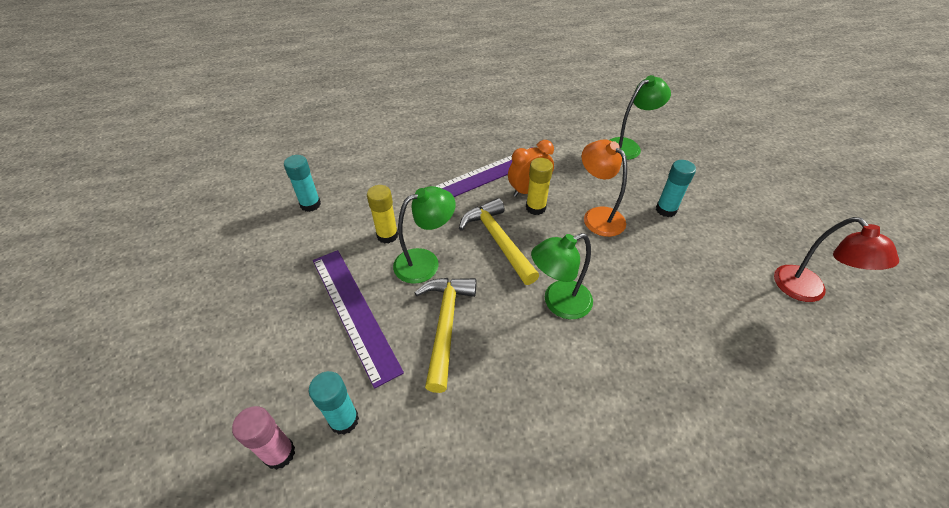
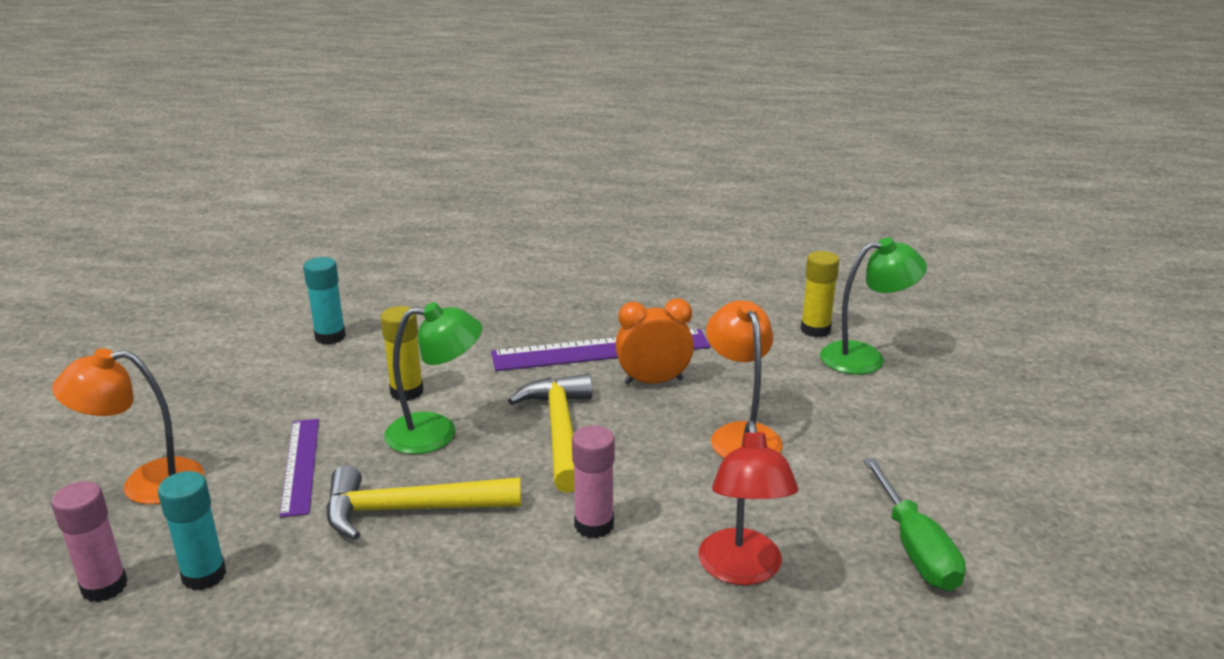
camera: 20 degrees right, 20 degrees down
purple ruler [313,250,404,389] -> purple ruler [280,419,319,518], size x0.62
yellow hammer [415,278,477,393] -> yellow hammer turned 120 degrees counterclockwise [326,465,521,540]
yellow glue stick [526,158,553,215] -> yellow glue stick moved to [801,251,839,337]
green lamp [531,233,593,319] -> pink glue stick [572,425,615,538]
turquoise glue stick [656,160,696,217] -> none
red lamp [774,217,899,302] -> red lamp moved to [699,421,799,585]
none -> orange lamp [52,348,204,505]
none -> green screwdriver [863,458,966,591]

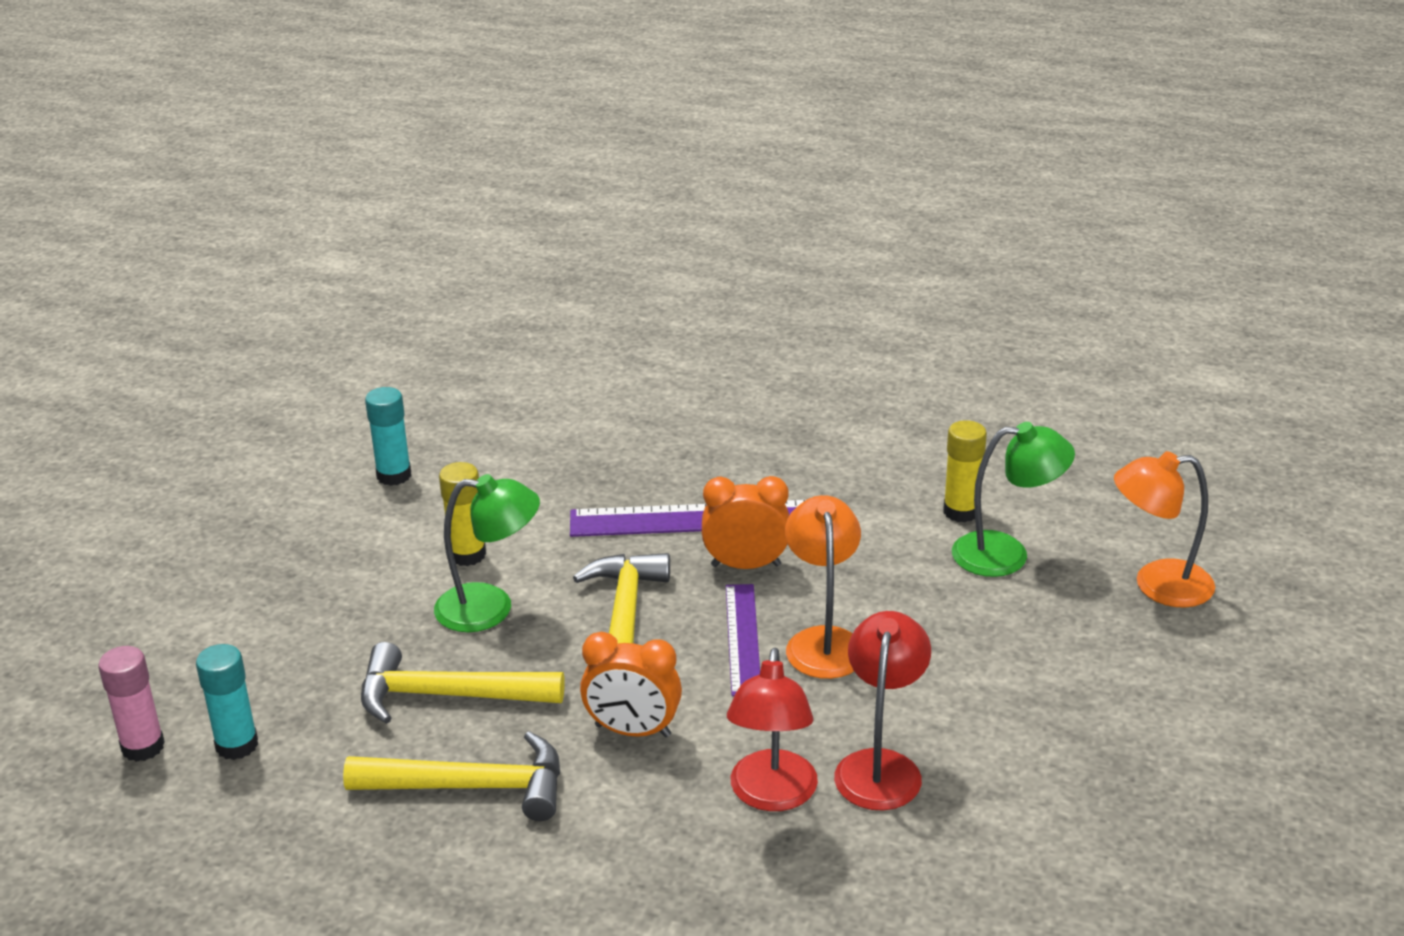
camera: 10 degrees right, 5 degrees up
orange lamp [52,348,204,505] -> orange lamp moved to [1114,451,1215,608]
purple ruler [280,419,319,518] -> purple ruler moved to [726,584,760,696]
pink glue stick [572,425,615,538] -> orange clock [580,632,682,737]
green screwdriver [863,458,966,591] -> none
none -> yellow hammer [343,731,560,821]
none -> red lamp [834,611,931,810]

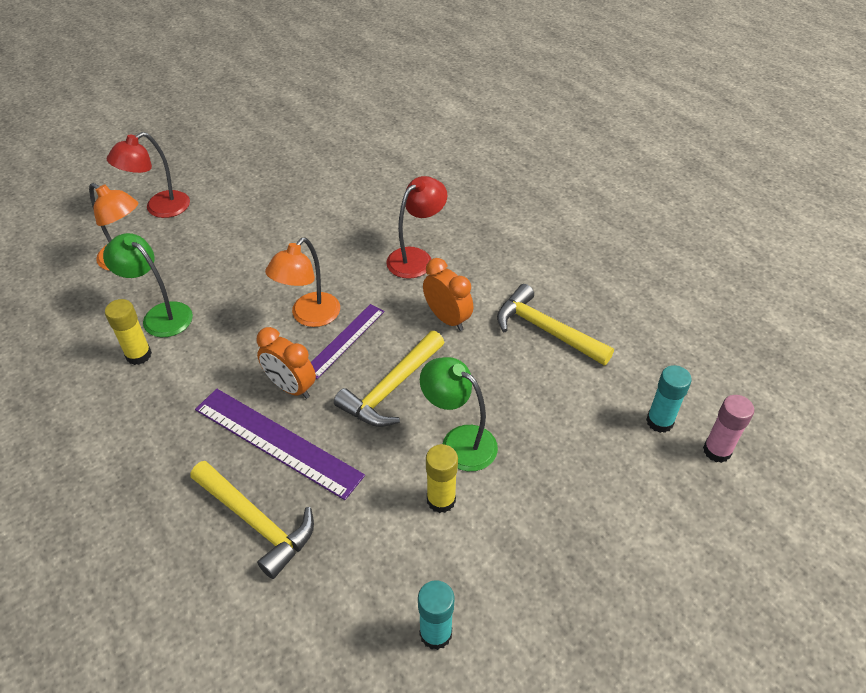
camera: 145 degrees left, 15 degrees up
yellow hammer [361,642,565,724] -> yellow hammer moved to [190,461,314,579]
red lamp [834,611,931,810] -> red lamp moved to [107,132,190,218]

